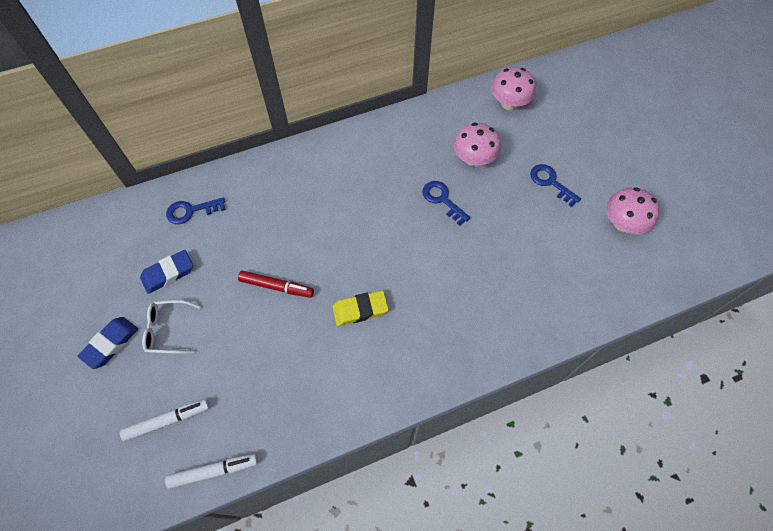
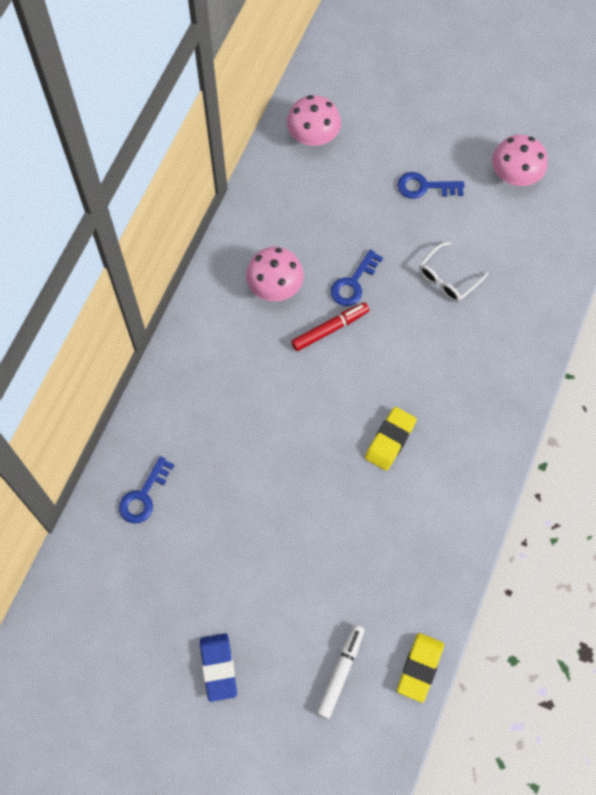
camera: 45 degrees left, 5 degrees up
blue eraser [140,250,193,294] -> none
white glasses [142,300,201,353] -> white glasses moved to [419,242,489,302]
white marker [165,454,258,489] -> yellow eraser [397,633,444,703]
red marker [238,271,314,298] -> red marker moved to [291,302,369,351]
blue key [422,181,470,226] -> blue key turned 60 degrees counterclockwise [330,249,383,306]
pink mushroom [454,123,501,167] -> pink mushroom moved to [246,247,304,301]

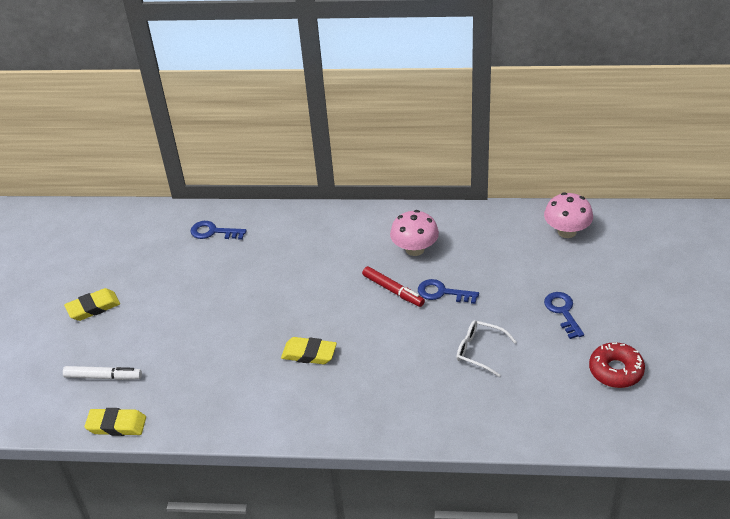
camera: 75 degrees right, 25 degrees down
blue eraser [200,633,237,702] -> yellow eraser [64,288,120,321]
pink mushroom [492,135,548,186] -> red donut [589,342,645,388]

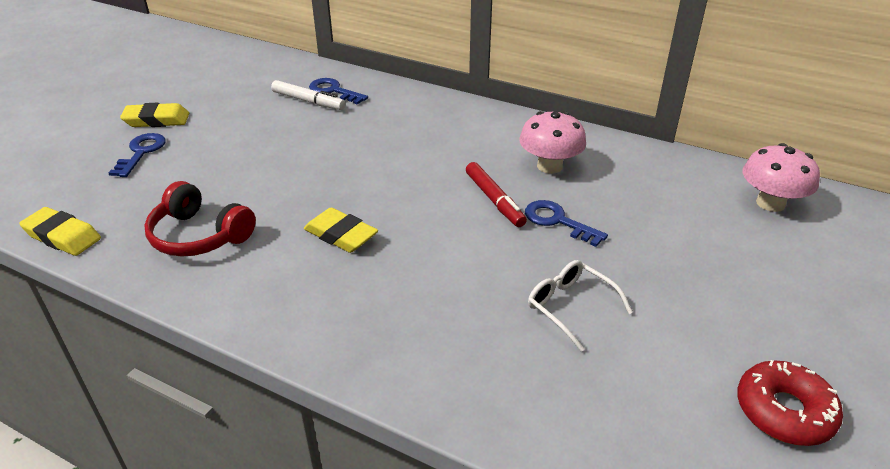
camera: 20 degrees right, 5 degrees down
white marker [63,366,142,380] -> white marker moved to [271,80,345,110]
blue key [544,292,584,339] -> blue key moved to [109,133,166,177]
none -> red headphones [144,181,256,256]

